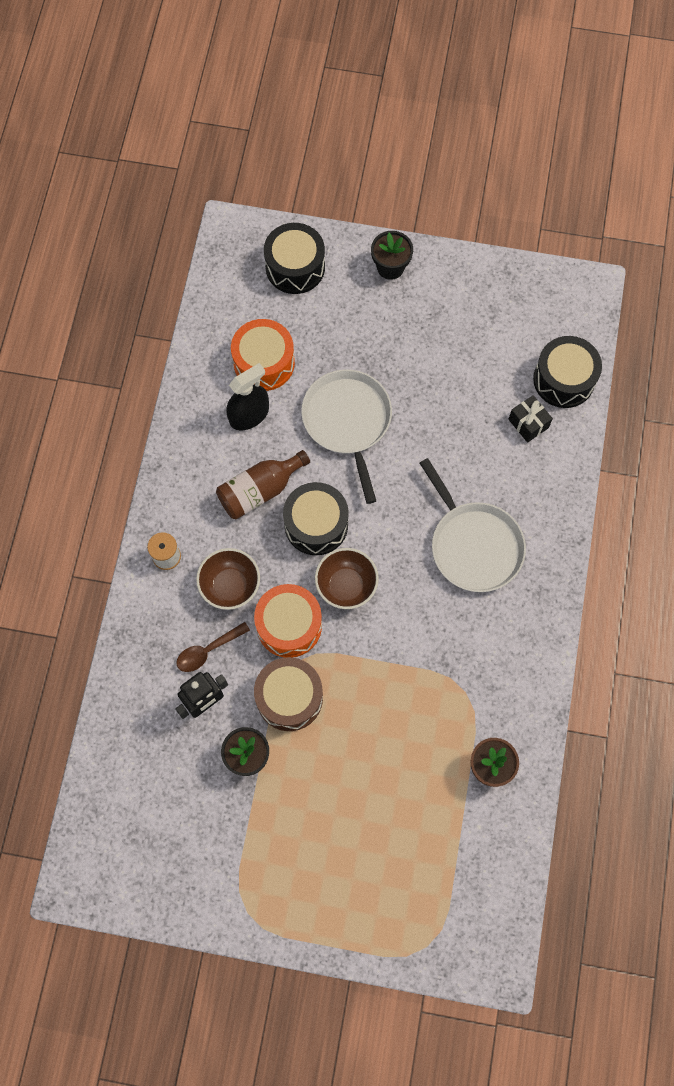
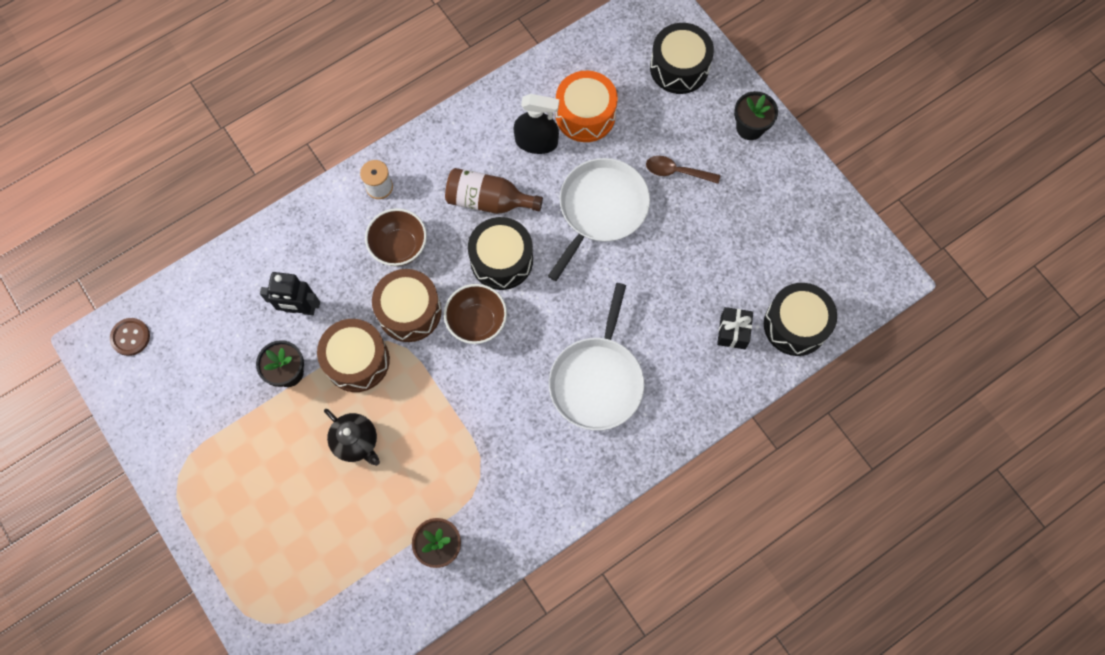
camera: 45 degrees right, 0 degrees up
brown spoon [176,622,250,672] -> brown spoon moved to [646,156,720,184]
orange drum [254,584,322,657] -> brown drum [372,269,442,342]
none -> brown button [110,318,150,356]
none -> black teapot [324,409,380,466]

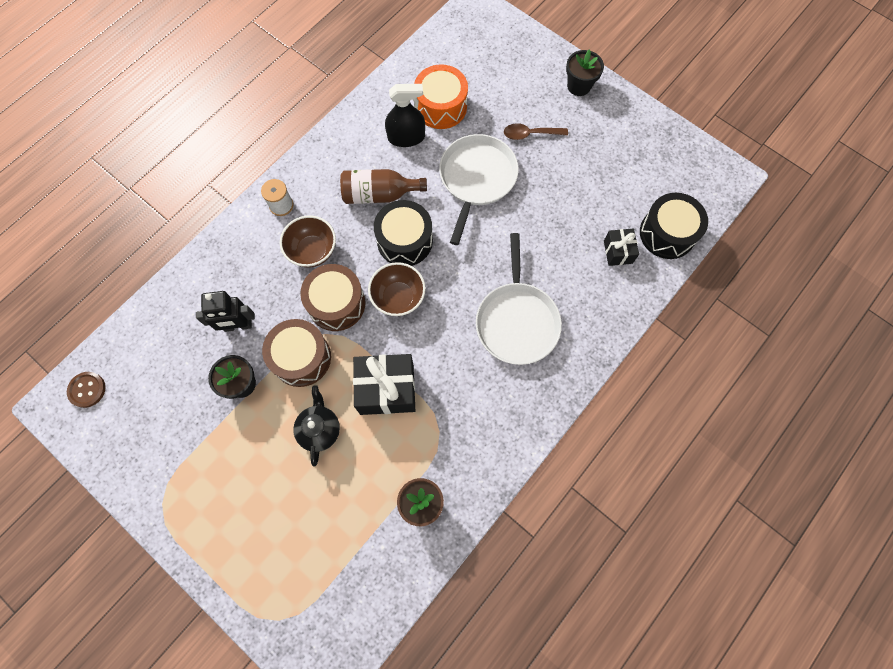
camera: 15 degrees left, 0 degrees up
black teapot [324,409,380,466] -> black teapot turned 120 degrees counterclockwise [293,385,340,467]
black drum [650,23,714,94] -> none
none -> black gift [353,354,415,415]

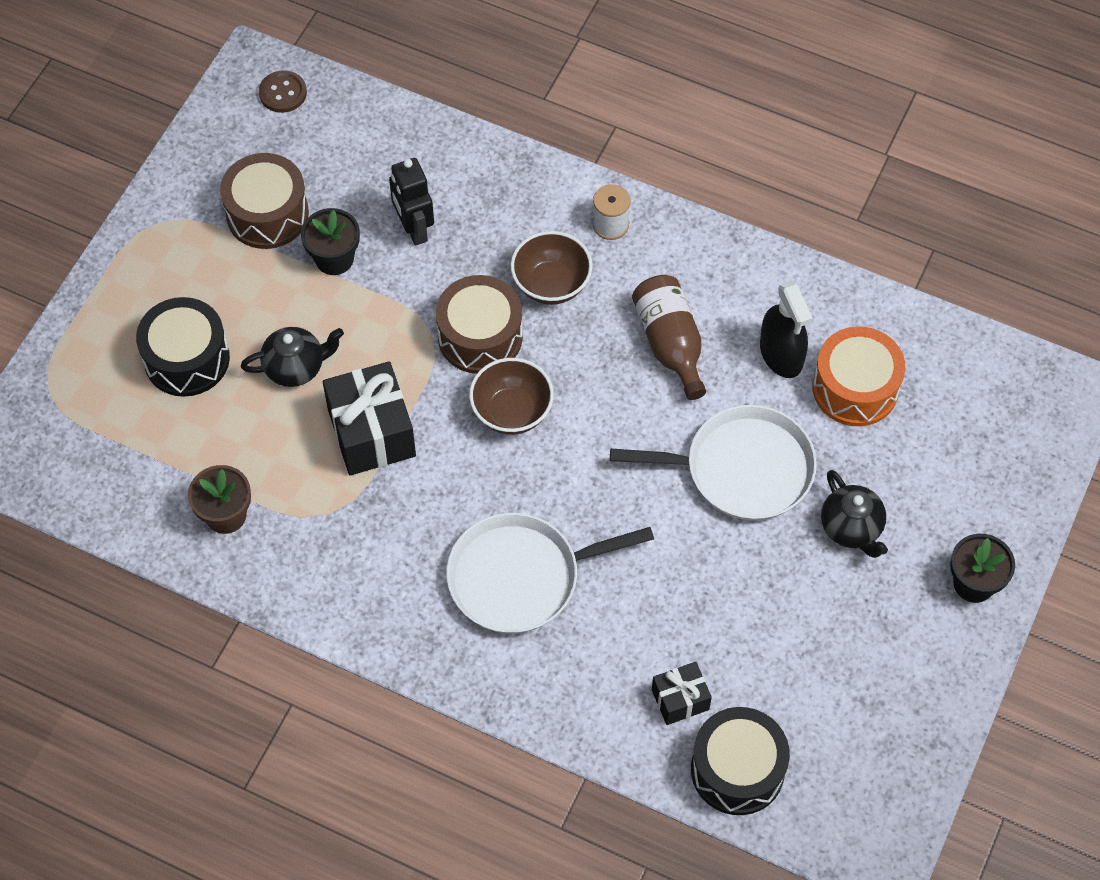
camera: 75 degrees right, 10 degrees down
brown drum [262,319,331,387] -> brown drum moved to [220,153,309,249]
black drum [374,200,433,266] -> black drum moved to [136,297,230,397]
brown spoon [504,123,568,140] -> black teapot [821,470,888,558]

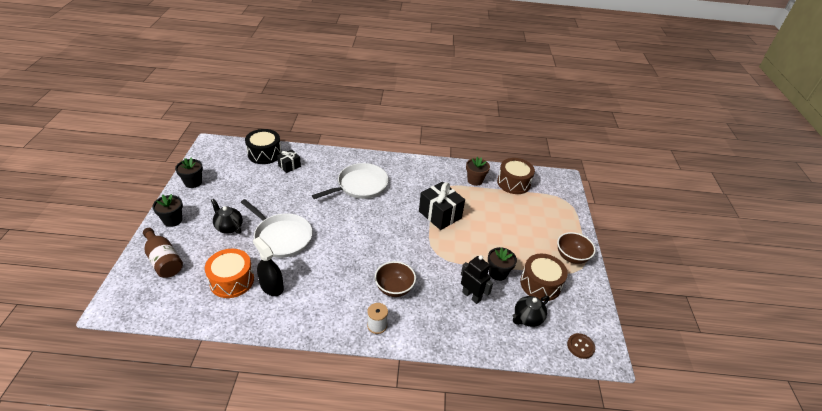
camera: 155 degrees right, 20 degrees down
black drum [136,297,230,397] -> none
black teapot [241,327,344,387] -> black teapot moved to [513,296,549,327]
brown drum [436,275,523,374] -> brown drum moved to [497,158,535,194]
brown bowl [469,358,554,435] -> brown bowl moved to [557,232,596,264]
white pan [610,405,817,521] -> white pan turned 120 degrees counterclockwise [241,199,313,258]
brown bottle [632,275,706,400] -> brown bottle moved to [143,228,183,278]
none -> black flower pot [175,157,203,188]

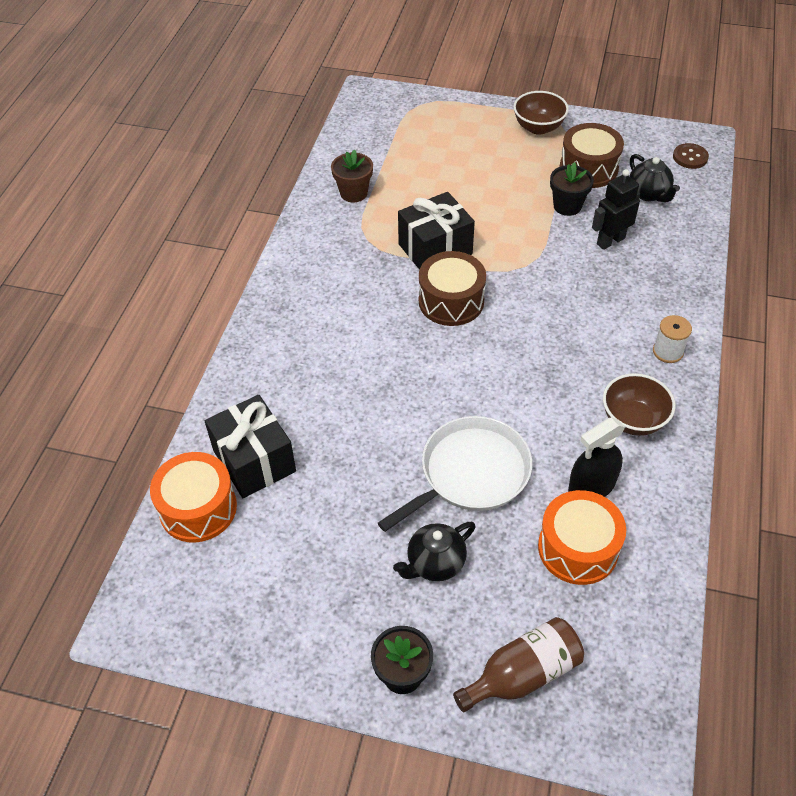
camera: 75 degrees left, 10 degrees up
black flower pot [175,157,203,188] -> none
black drum [245,129,282,164] -> orange drum [150,452,237,542]
black gift [277,149,301,173] -> black gift [205,395,296,498], size x1.82
white pan [312,163,389,199] -> none
brown bowl [375,261,416,297] -> brown bowl moved to [603,373,676,436]
brown drum [497,158,535,194] -> brown drum moved to [419,251,486,326]

